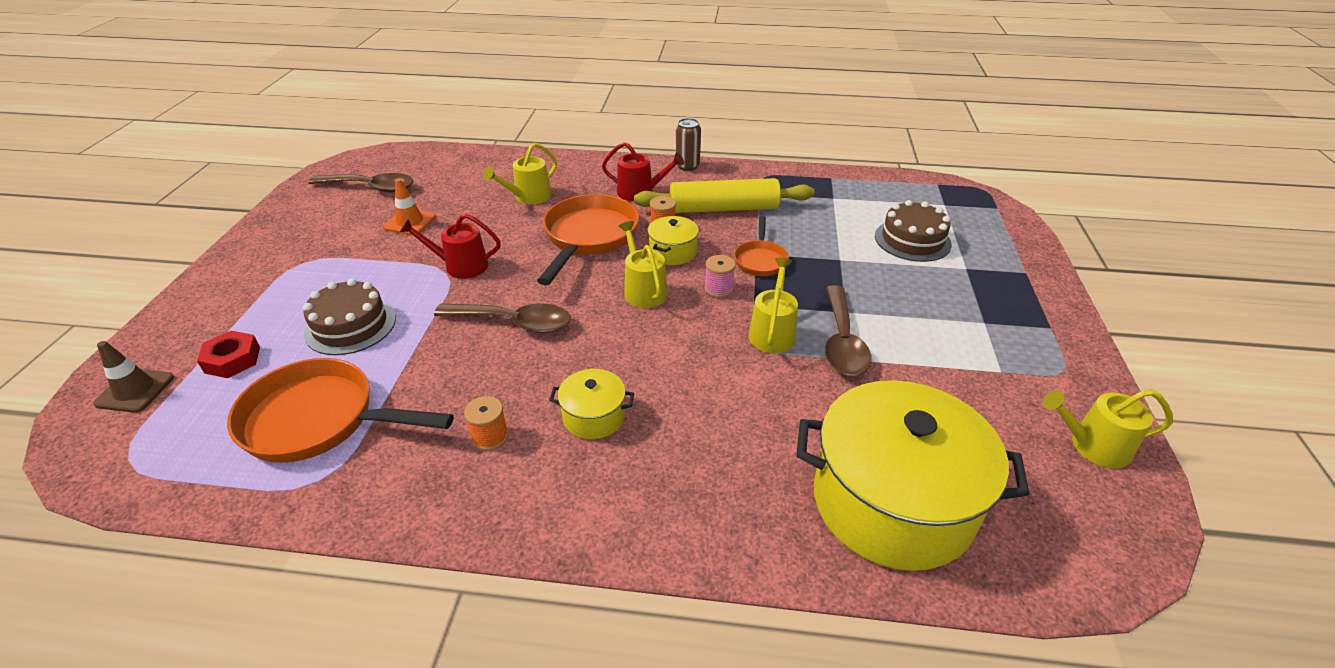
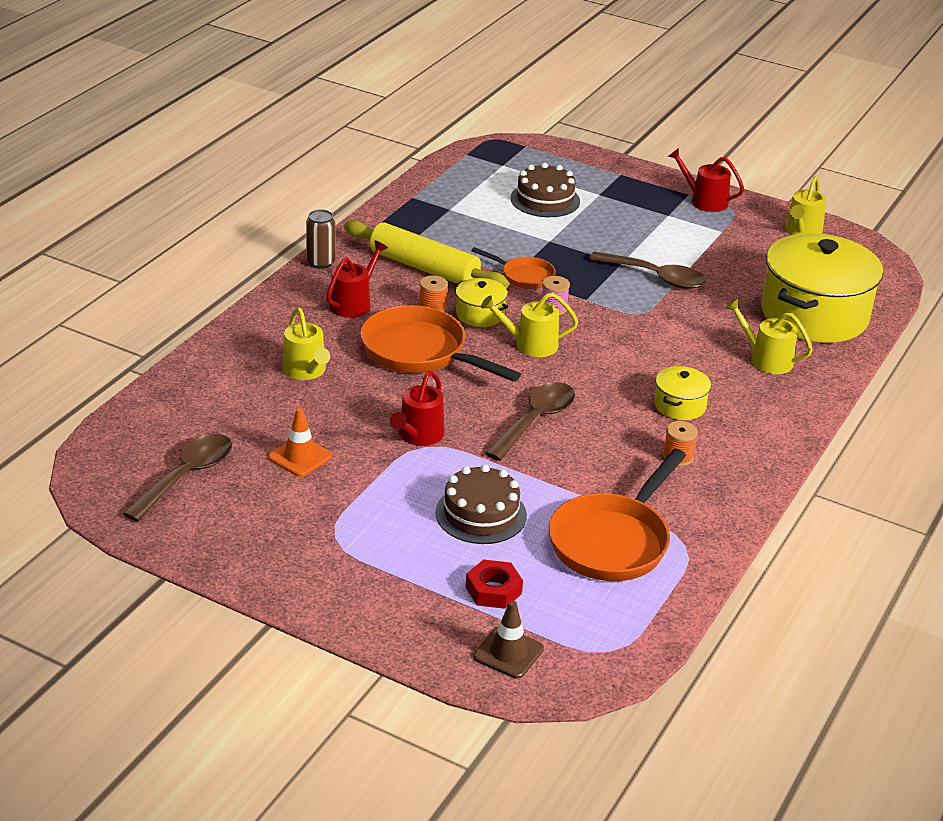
camera: 70 degrees left, 5 degrees down
yellow rolling pin [634,178,815,213] -> yellow rolling pin turned 75 degrees counterclockwise [344,220,509,289]
yellow watering can [749,258,798,353] -> yellow watering can moved to [725,298,813,374]
none -> red watering can [668,148,744,212]

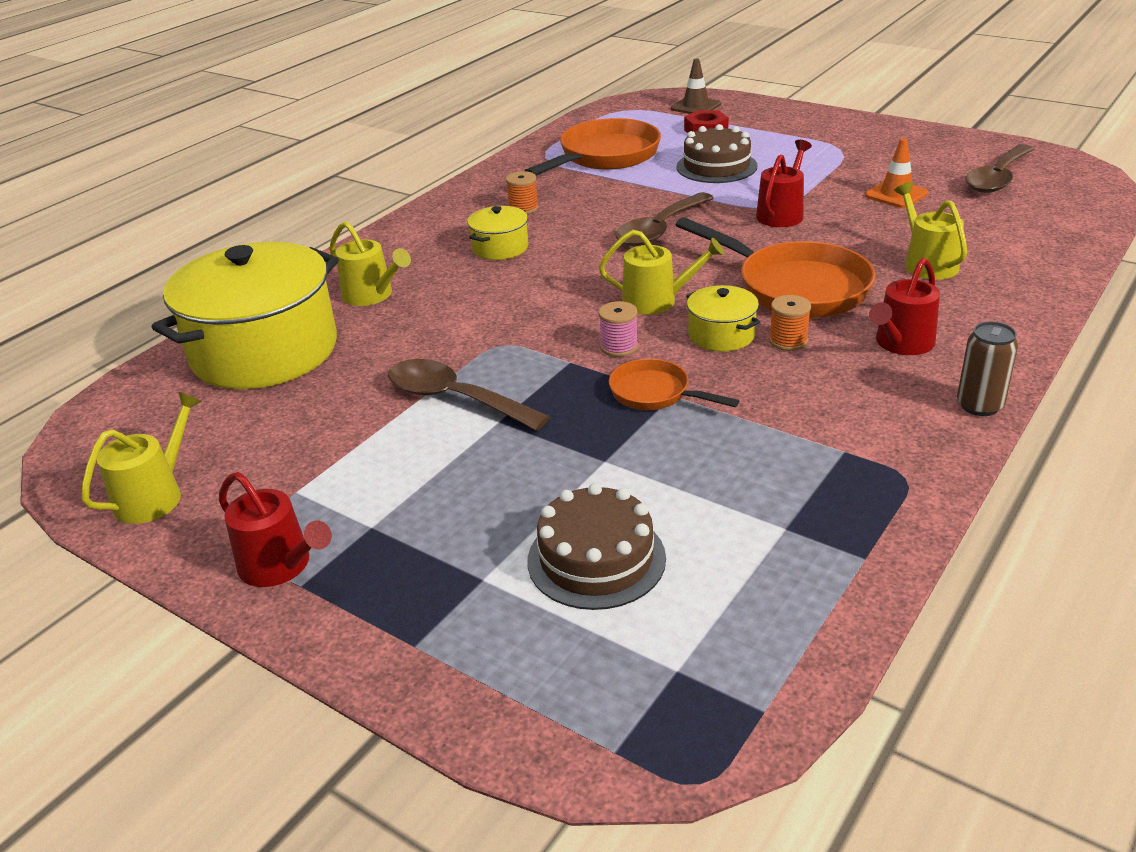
camera: 170 degrees left, 0 degrees up
yellow rolling pin [344,220,509,289] -> none

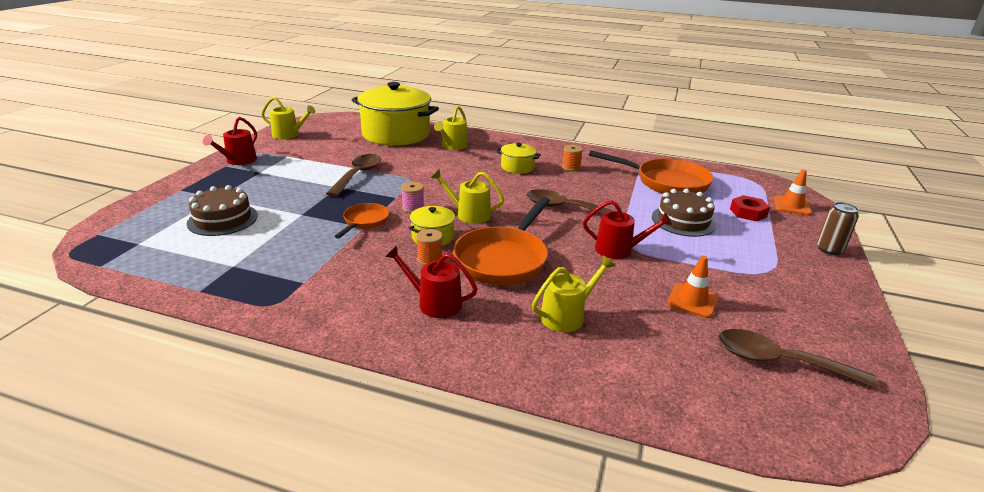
camera: 70 degrees right, 5 degrees down
yellow watering can [599,230,724,315] -> yellow watering can turned 120 degrees clockwise [431,169,504,224]
brown traffic cone [671,59,721,114] -> orange traffic cone [774,169,812,216]
brown can [957,322,1018,416] -> brown can moved to [817,202,859,255]

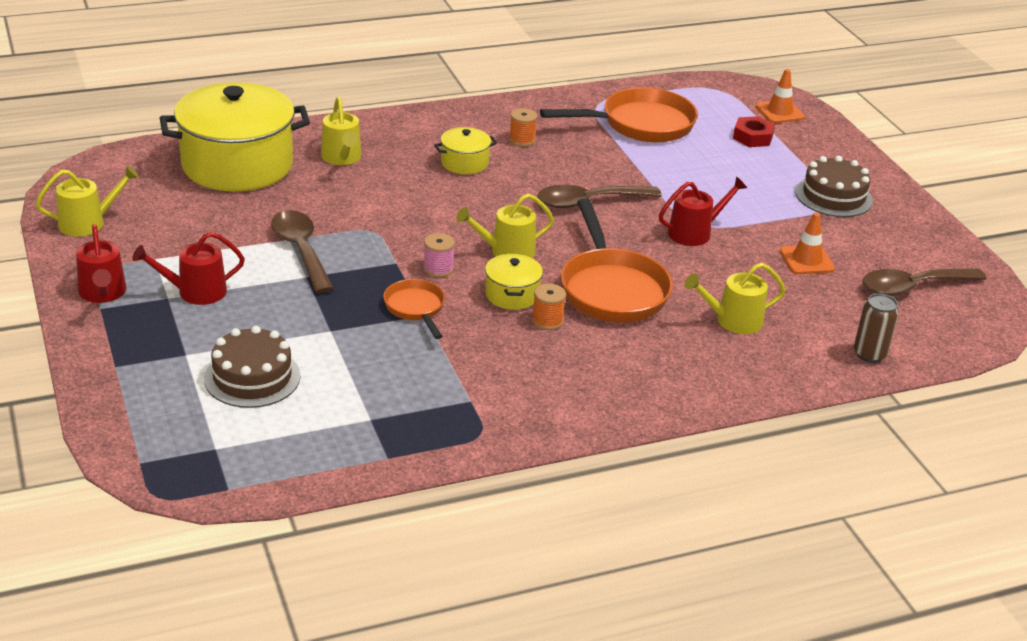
camera: 40 degrees left, 5 degrees up
red watering can [385,246,477,318] -> red watering can moved to [132,232,245,305]
yellow watering can [532,256,615,332] -> yellow watering can turned 120 degrees counterclockwise [685,263,786,334]
brown cake [652,189,716,237] -> brown cake moved to [795,156,873,217]
brown can [817,202,859,255] -> brown can moved to [854,294,899,363]

